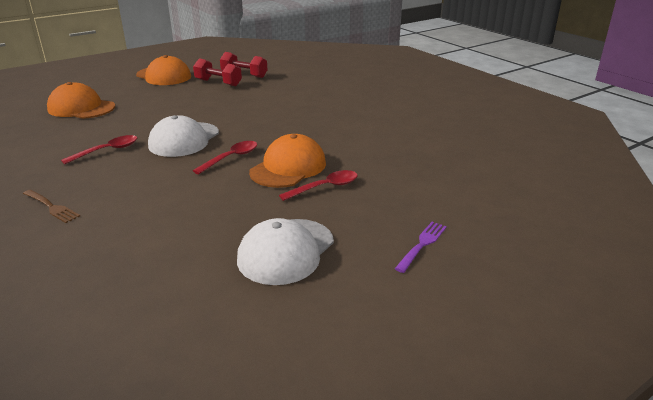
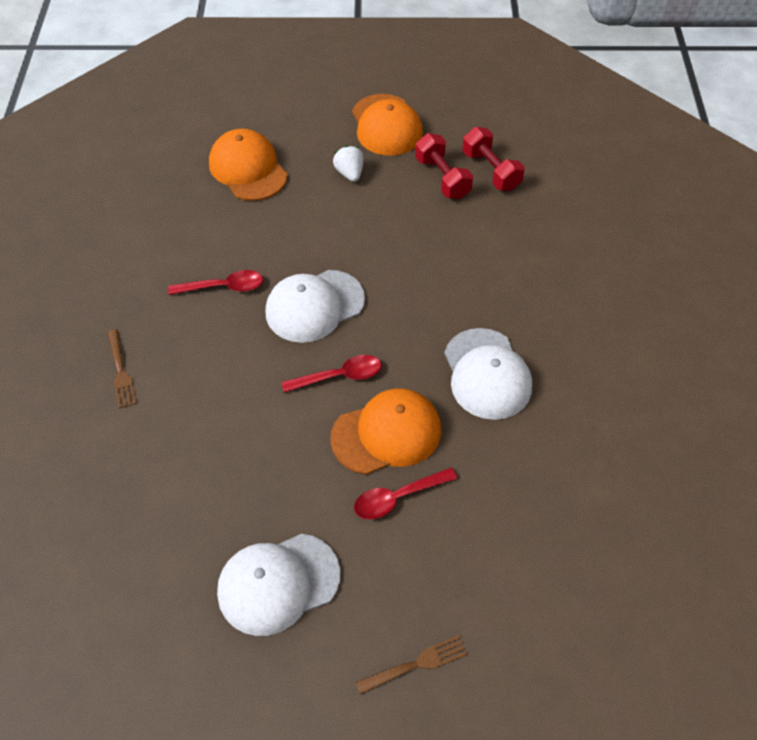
camera: 35 degrees right, 25 degrees up
red spoon [279,170,358,201] -> red spoon turned 150 degrees clockwise [354,467,457,519]
purple fork [395,222,447,273] -> brown fork [356,635,468,694]
none -> white strawberry [333,145,364,182]
none -> white cap [444,328,532,420]

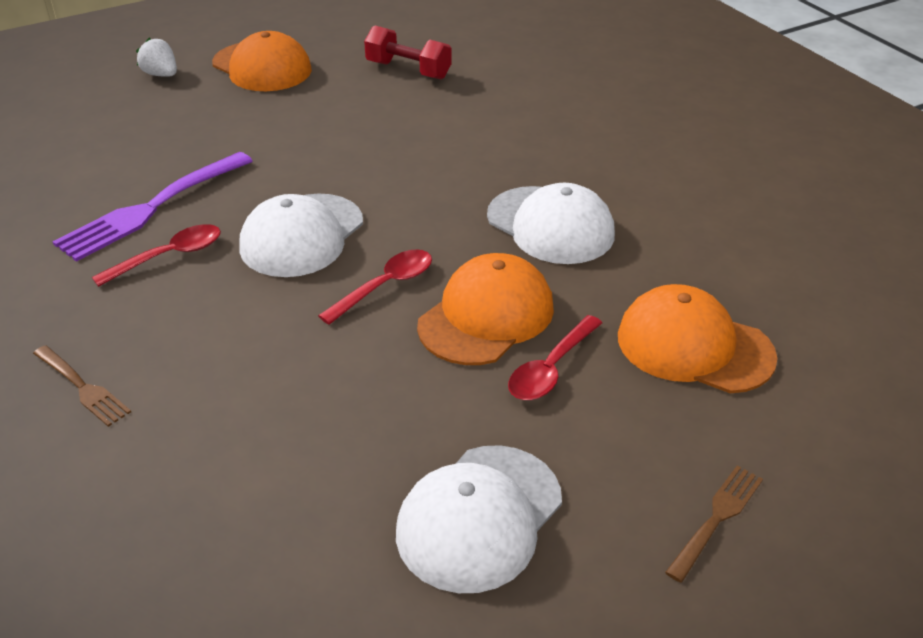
camera: 30 degrees left, 15 degrees down
orange cap [209,129,288,201] -> orange cap moved to [618,284,777,393]
white strawberry [333,145,364,182] -> white strawberry moved to [136,38,177,77]
red dumbbell [415,133,473,199] -> none
none -> purple fork [52,152,253,262]

